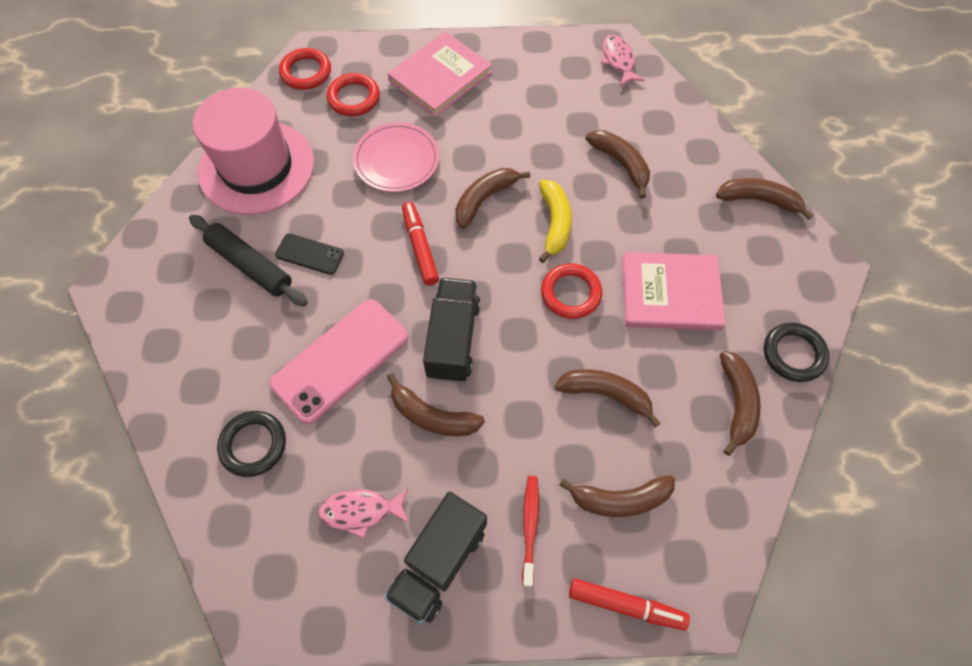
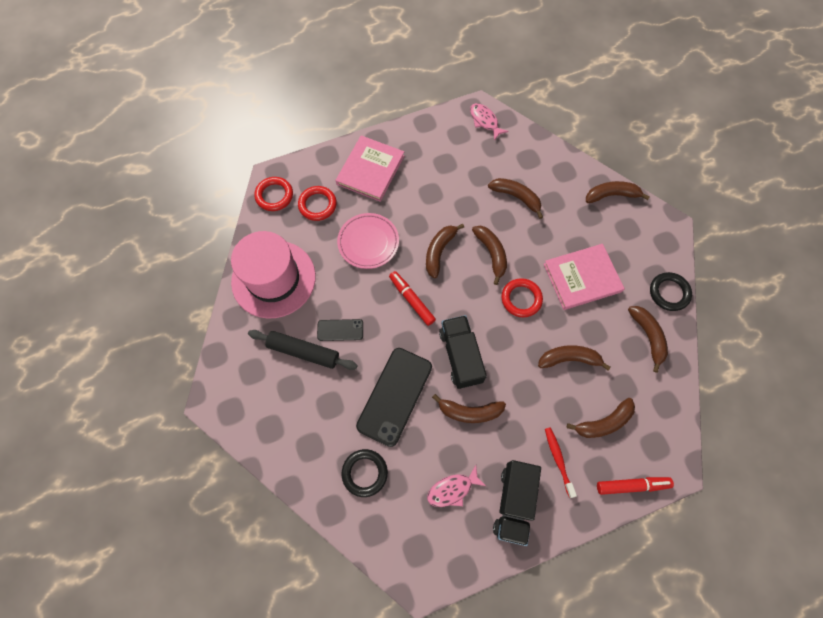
camera: 20 degrees left, 5 degrees up
pink phone [269,299,408,424] -> black phone [356,348,432,447]
yellow banana [539,180,572,263] -> brown banana [472,226,507,285]

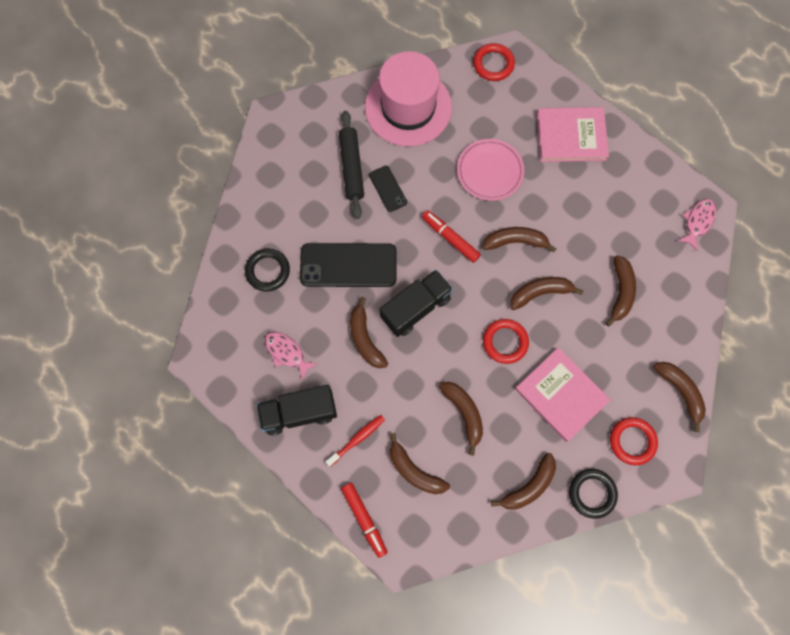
camera: 65 degrees right, 5 degrees up
red ring [298,186,337,221] -> red ring moved to [610,417,658,465]
red marker [389,271,436,326] -> red marker turned 75 degrees counterclockwise [422,210,481,263]
brown banana [472,226,507,285] -> brown banana turned 150 degrees counterclockwise [510,277,583,310]

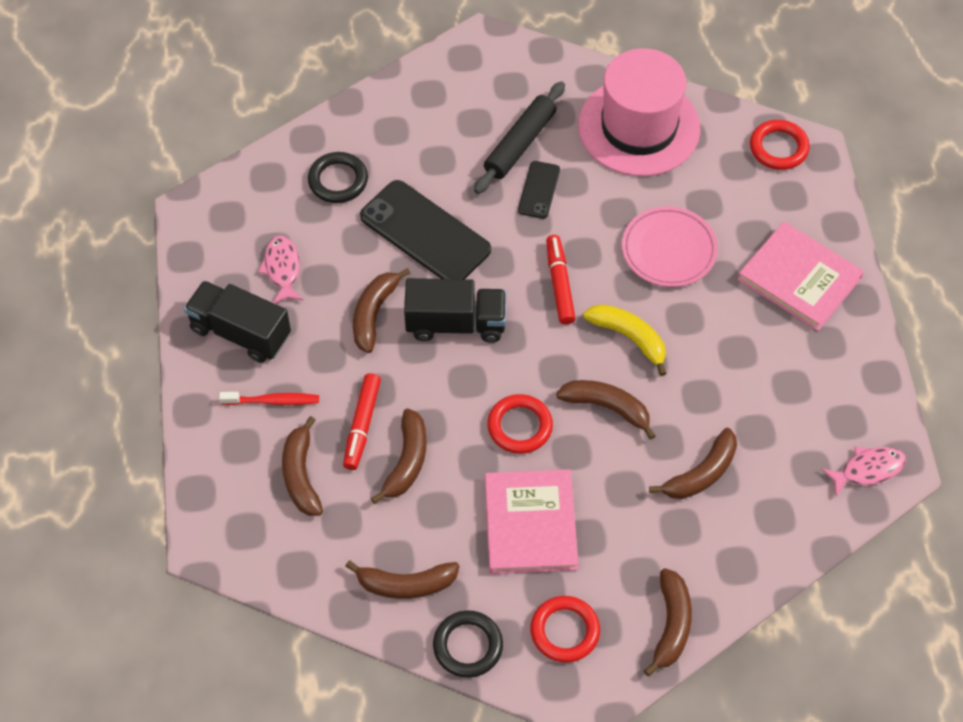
camera: 40 degrees right, 15 degrees down
red marker [341,483,388,558] -> red marker moved to [343,373,381,470]
brown banana [482,227,556,252] -> yellow banana [583,304,667,376]

